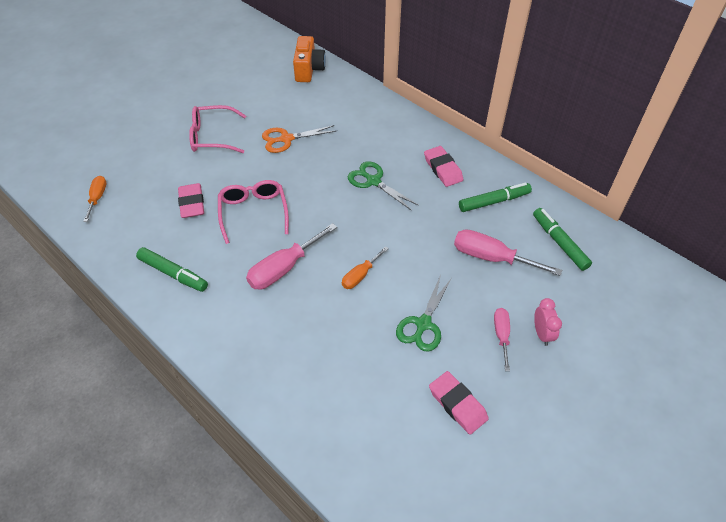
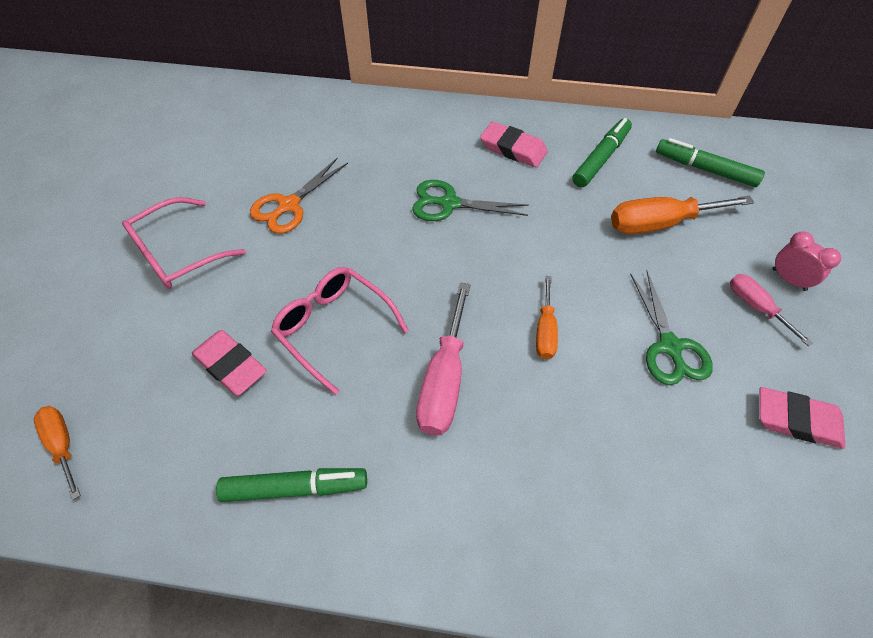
camera: 35 degrees left, 5 degrees up
orange camera [293,36,326,82] -> none
pink screwdriver [454,229,562,276] -> orange screwdriver [611,196,754,234]

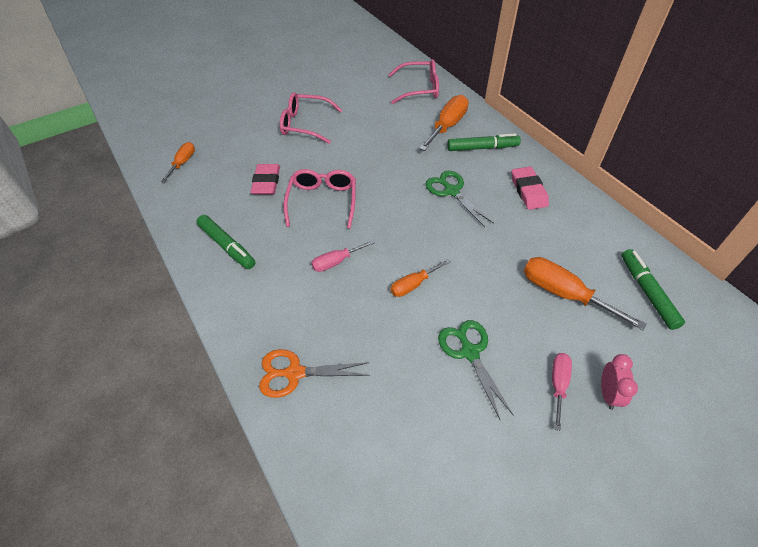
camera: 50 degrees right, 5 degrees down
orange scissors [250,157,348,234] -> orange scissors moved to [259,349,370,398]
pink screwdriver [416,282,471,435] -> pink screwdriver [311,240,374,272], size x0.59
green marker [572,118,632,187] -> green marker moved to [447,133,521,151]
green scissors [630,271,713,385] -> green scissors turned 120 degrees clockwise [438,320,514,419]
pink eraser [759,387,846,449] -> none
none -> pink glasses [388,59,439,104]
none -> orange screwdriver [419,95,469,151]

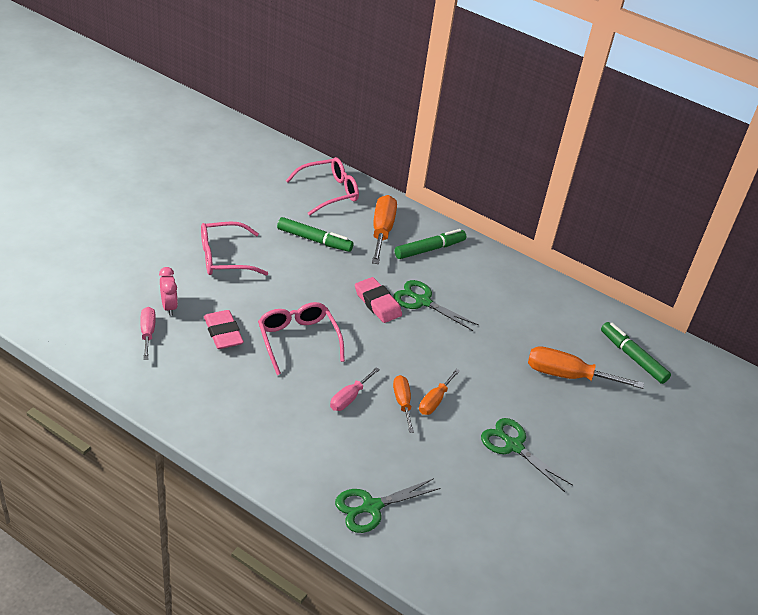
camera: 30 degrees left, 10 degrees down
orange screwdriver [161,142,195,182] -> orange screwdriver moved to [393,375,414,433]
green marker [196,215,255,269] -> green marker moved to [277,217,353,252]
orange scissors [259,349,370,398] -> green scissors [335,478,441,533]
pink eraser [512,167,549,210] -> pink eraser moved to [355,277,402,323]
pink screwdriver [552,353,572,431] -> pink screwdriver moved to [140,307,156,359]
pink clock [601,354,638,410] -> pink clock moved to [159,267,178,316]

